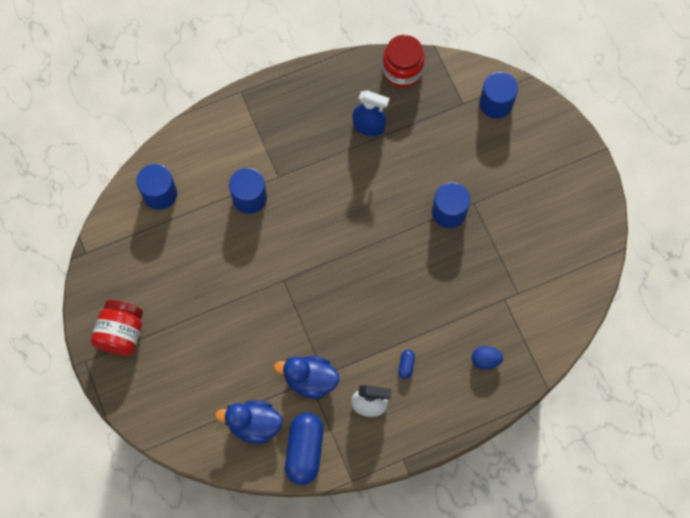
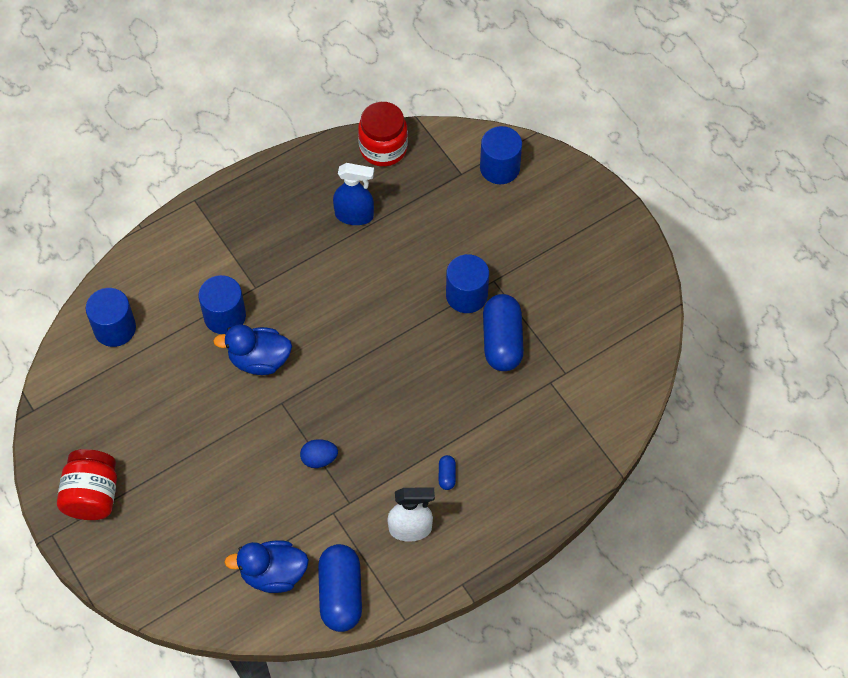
camera: 10 degrees left, 10 degrees down
blue duck [274,356,339,399] -> blue duck moved to [213,324,292,375]
blue egg [472,346,503,369] -> blue egg moved to [300,439,338,468]
none -> blue capsule [483,294,524,371]

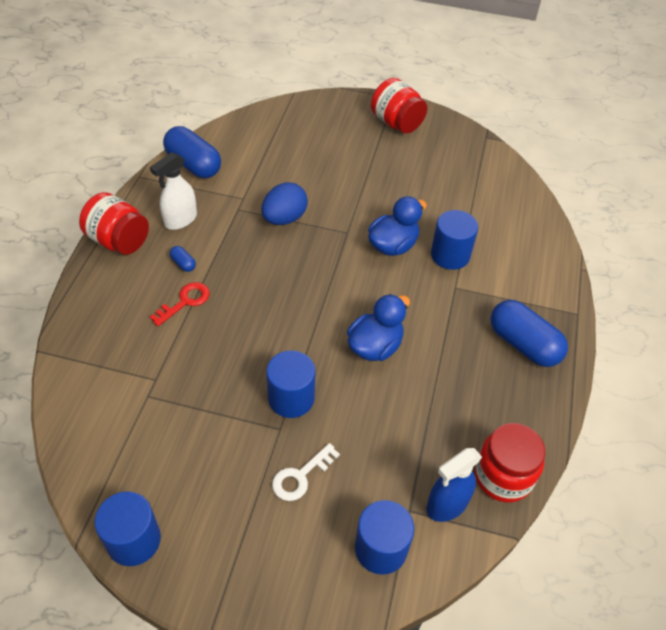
camera: 135 degrees right, 10 degrees down
blue cylinder [86,288,136,347] -> blue cylinder moved to [94,491,161,566]
blue duck [224,540,309,593] -> blue duck moved to [347,294,410,361]
blue egg [300,439,338,468] -> blue egg [262,182,308,225], size x1.57
blue spray bottle [333,163,374,225] -> blue spray bottle moved to [427,448,482,522]
blue capsule [483,294,524,371] -> blue capsule moved to [490,300,568,367]
none -> red jar [79,192,149,255]
none -> red key [150,282,210,326]
none -> white key [272,443,340,501]

